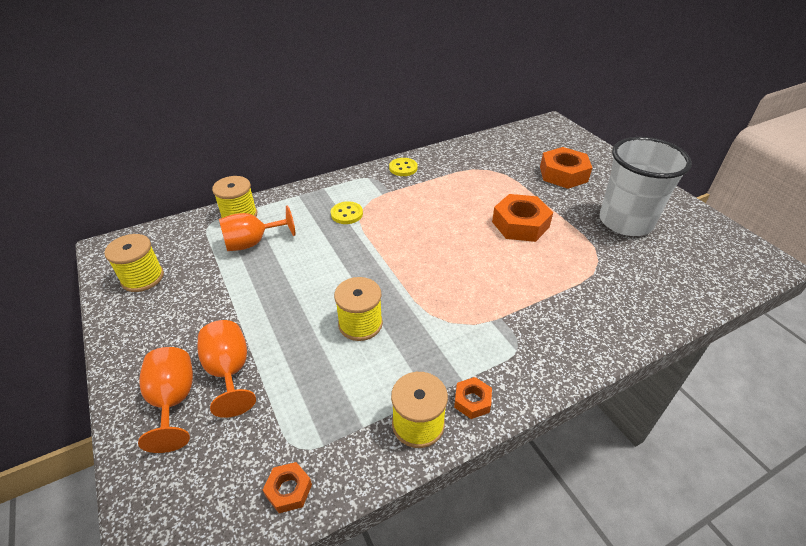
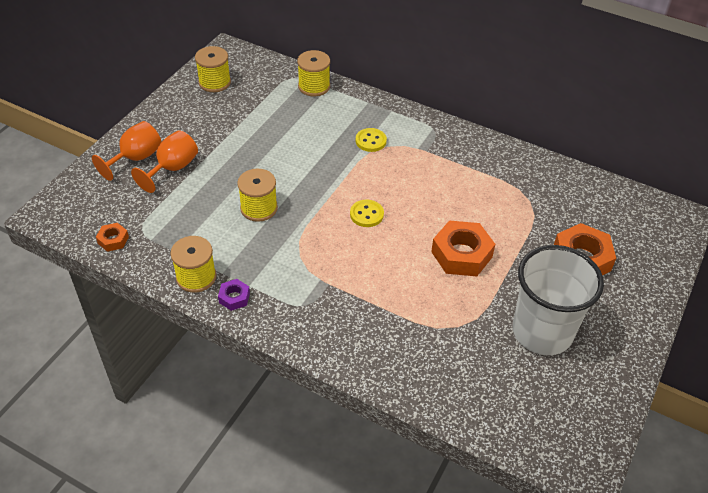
camera: 55 degrees right, 5 degrees up
orange goblet [219,206,295,251] -> none
yellow button [389,158,418,176] -> yellow button moved to [350,200,384,227]
orange nut [454,377,492,419] -> purple nut [218,279,250,311]

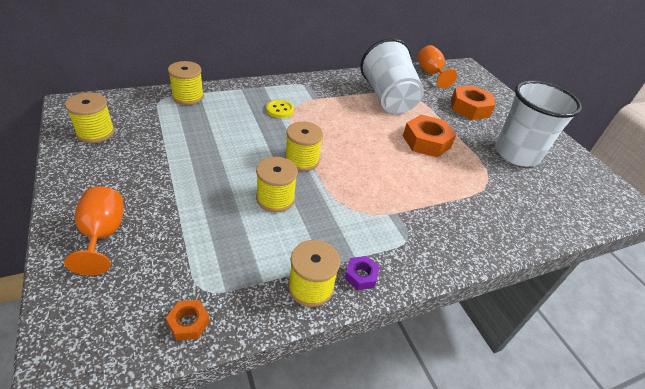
camera: 55 degrees left, 5 degrees down
orange goblet [131,130,198,193] -> orange goblet moved to [417,45,457,88]
yellow button [350,200,384,227] -> none
none -> yellow spool [285,121,323,171]
none -> white cup [361,38,424,114]

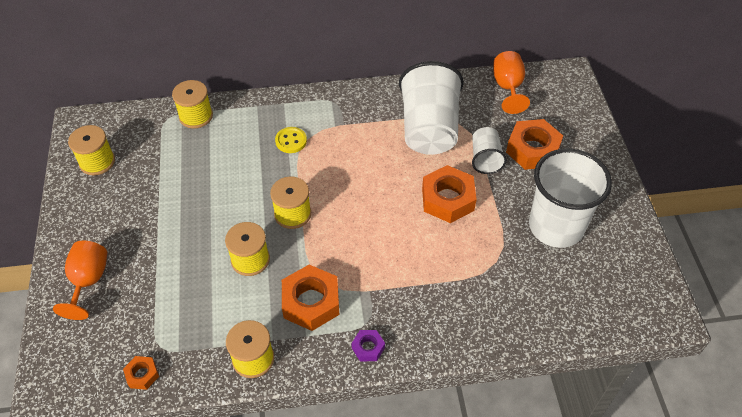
camera: 20 degrees right, 10 degrees up
purple nut [344,256,380,290] -> purple nut moved to [351,330,385,361]
none -> orange nut [282,265,339,331]
none -> white cup [472,127,507,174]

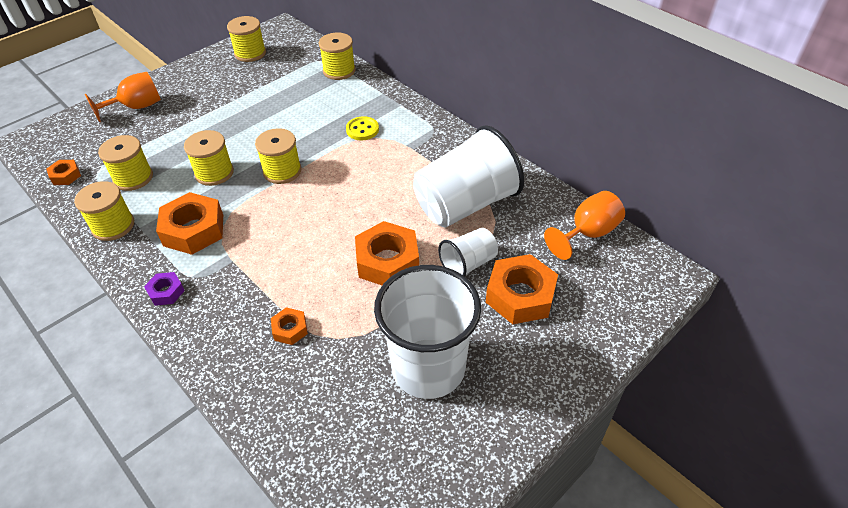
camera: 55 degrees right, 5 degrees down
none -> yellow spool [98,135,153,191]
none -> orange nut [271,307,308,345]

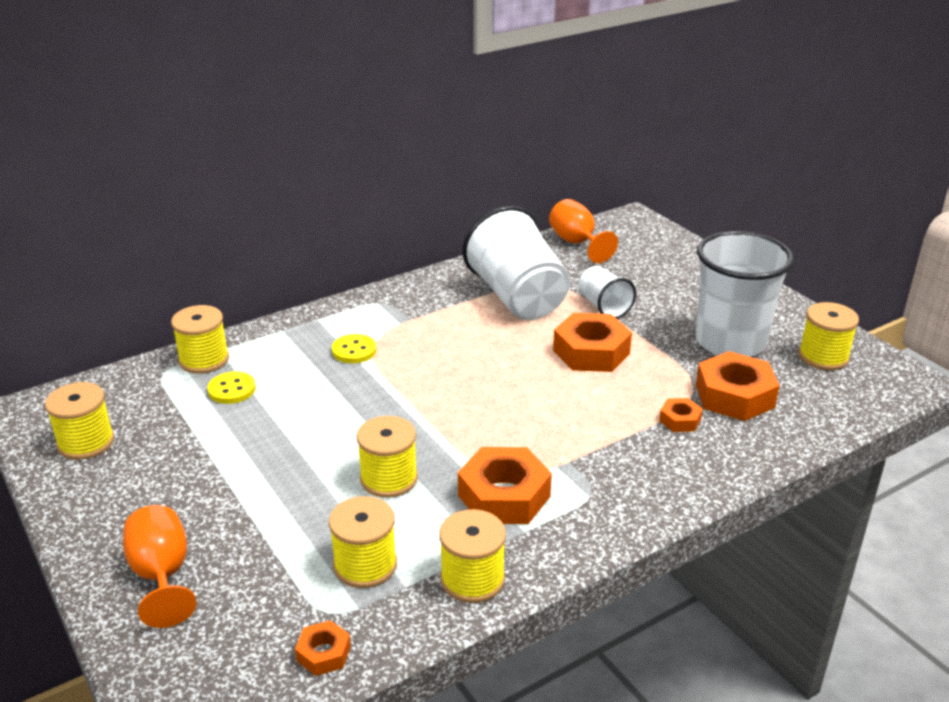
camera: 80 degrees left, 15 degrees down
purple nut [144,272,185,306] -> none
yellow spool [255,128,302,184] -> yellow spool moved to [799,302,859,370]
orange nut [486,254,558,324] -> orange nut moved to [696,351,780,421]
none -> yellow button [208,371,256,404]

